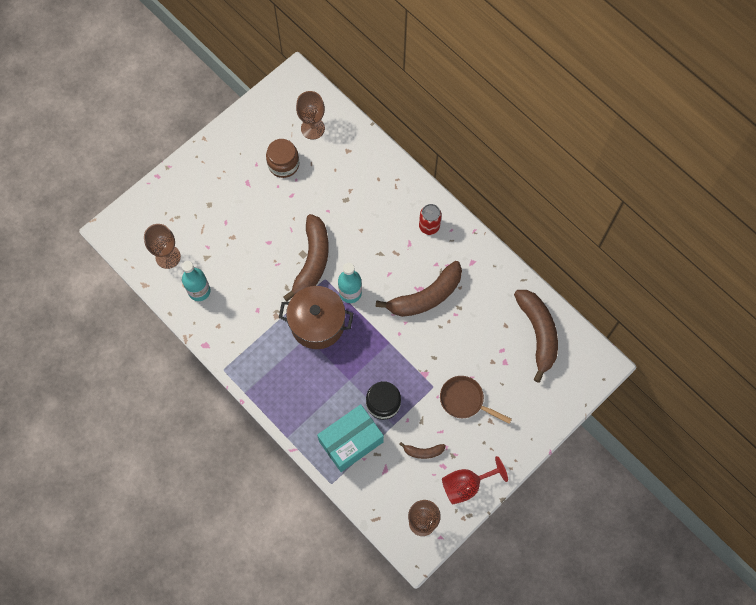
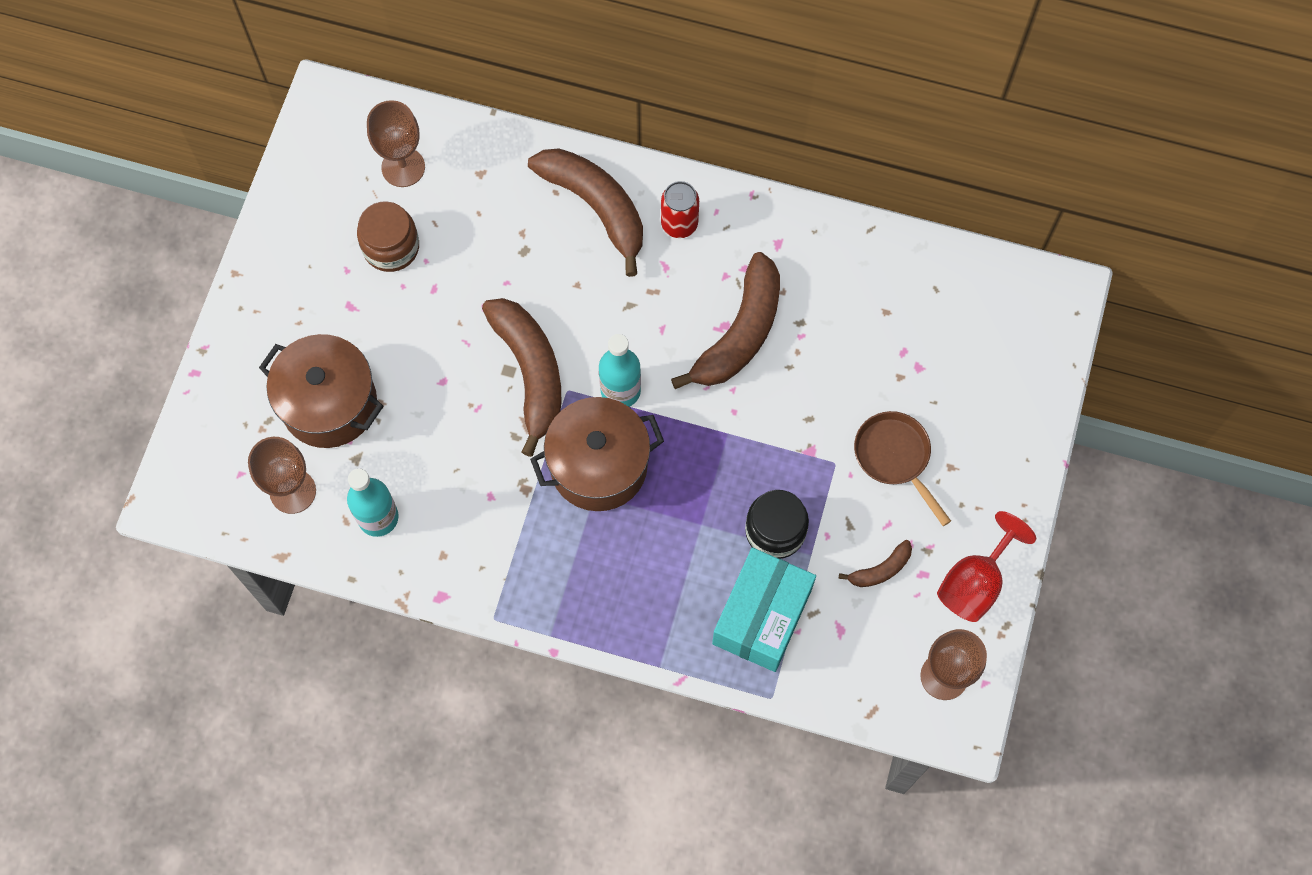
camera: 30 degrees left, 0 degrees up
brown pan [440,376,512,424] -> brown pan turned 60 degrees clockwise [854,411,951,526]
brown banana [514,290,558,382] -> brown banana moved to [528,149,643,277]
none -> brown pot [259,334,383,448]

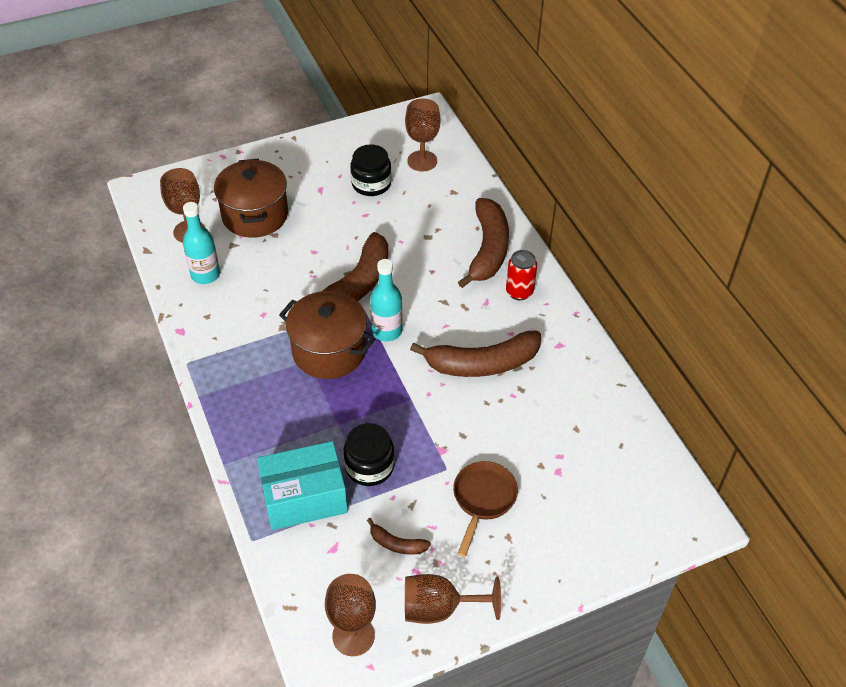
camera: 50 degrees right, 20 degrees down
brown jar [357,201,419,272] -> black jar [350,145,391,196]
red goblet [937,511,1036,622] -> brown goblet [405,574,501,624]

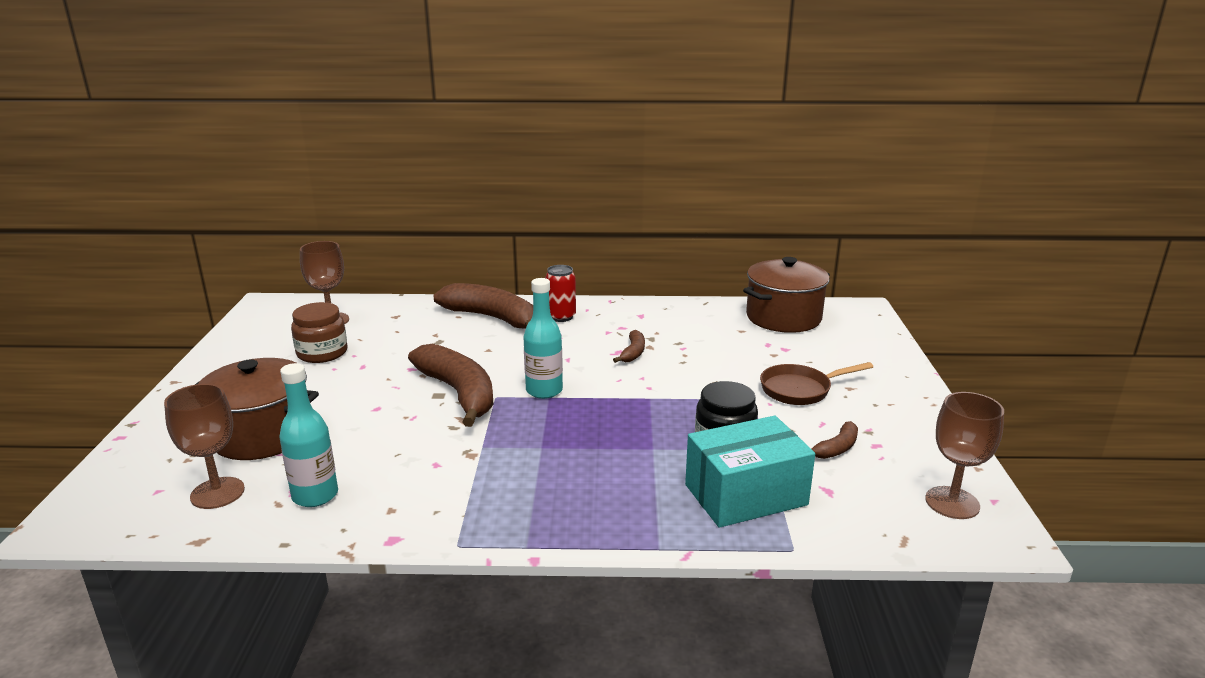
camera: 65 degrees left, 25 degrees down
turquoise box [257,441,348,530] -> turquoise box turned 60 degrees clockwise [685,416,815,528]
brown pot [279,291,376,379] -> brown pot moved to [743,257,830,333]
black jar [350,145,391,196] -> brown jar [291,302,347,363]
brown goblet [405,574,501,624] -> none
brown banana [410,331,541,377] -> brown banana [613,330,645,363], size x0.46
brown pan [453,461,518,557] -> brown pan turned 60 degrees counterclockwise [760,362,873,405]

